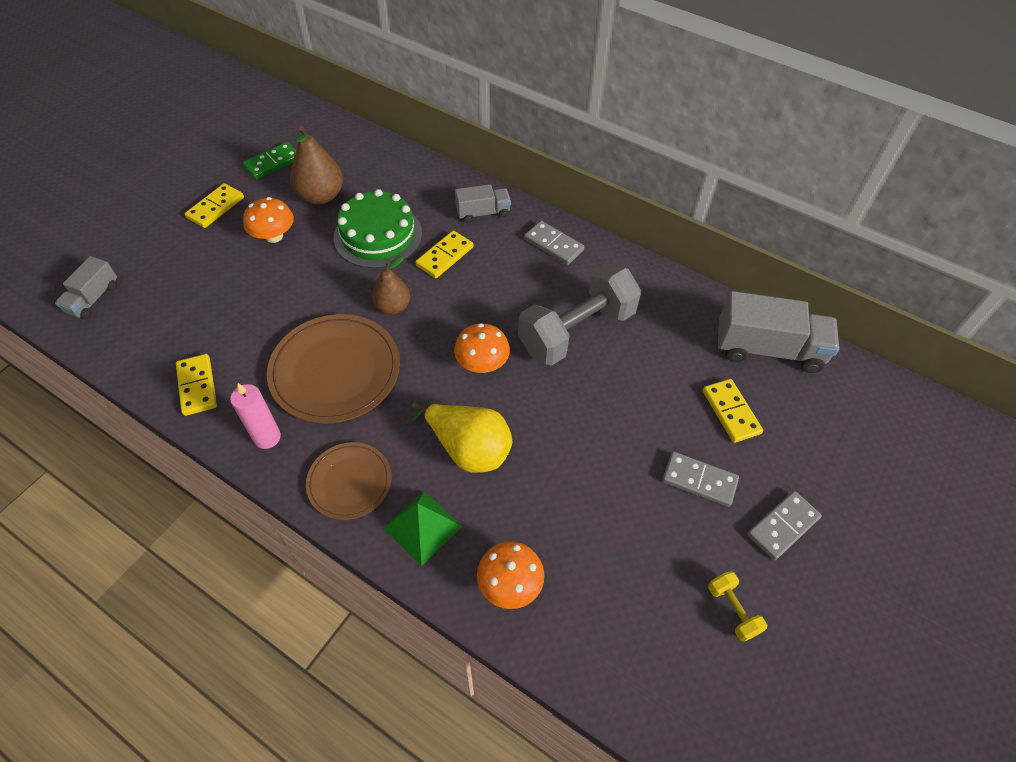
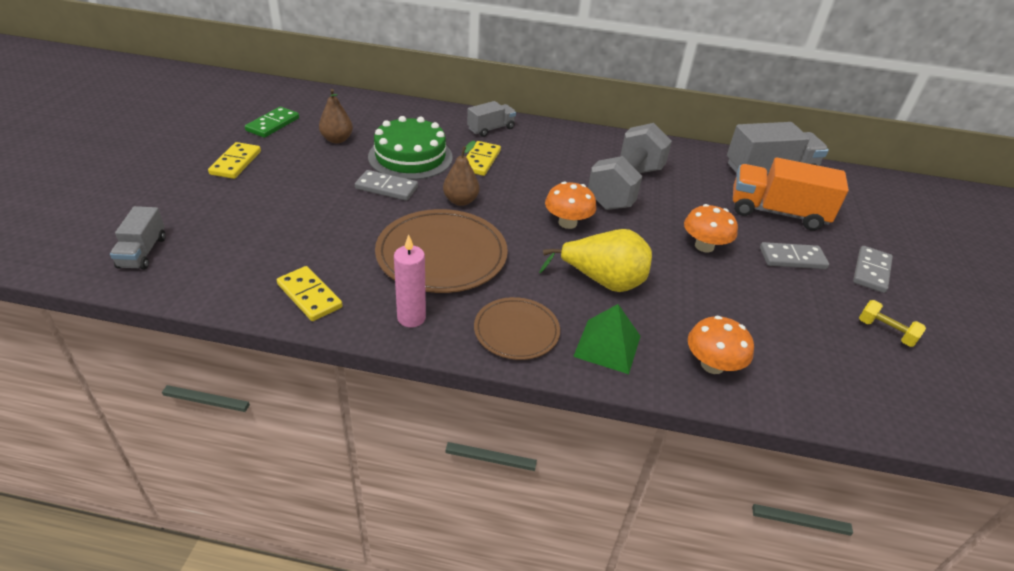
camera: 25 degrees left, 15 degrees down
orange mushroom [243,197,294,243] -> orange mushroom moved to [684,204,738,252]
brown pear [290,126,343,205] -> brown pear [319,89,353,143], size x0.66
grey domino [524,221,584,265] -> grey domino moved to [355,170,418,201]
yellow domino [703,379,763,443] -> orange truck [733,158,849,231]

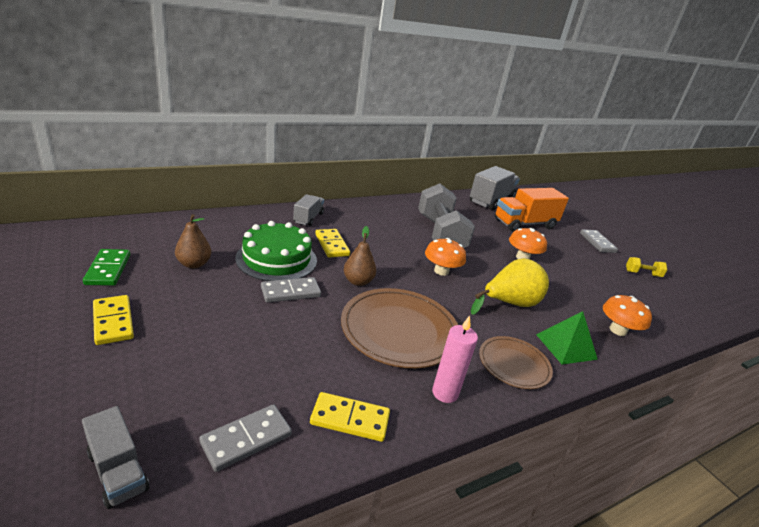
camera: 40 degrees left, 10 degrees down
grey domino [760,242,829,269] -> grey domino moved to [199,404,292,472]

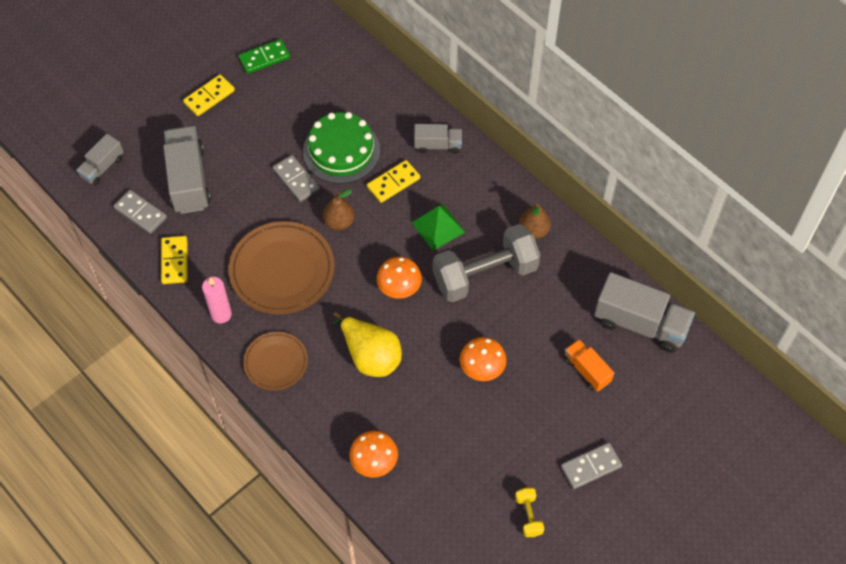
camera: 80 degrees right, 30 degrees up
brown pear [175,214,211,269] -> brown pear moved to [519,204,551,239]
orange truck [495,188,569,232] -> orange truck [564,339,614,392], size x0.56
green pyramid [536,311,598,365] -> green pyramid moved to [411,205,465,250]
none -> grey truck [163,126,211,214]

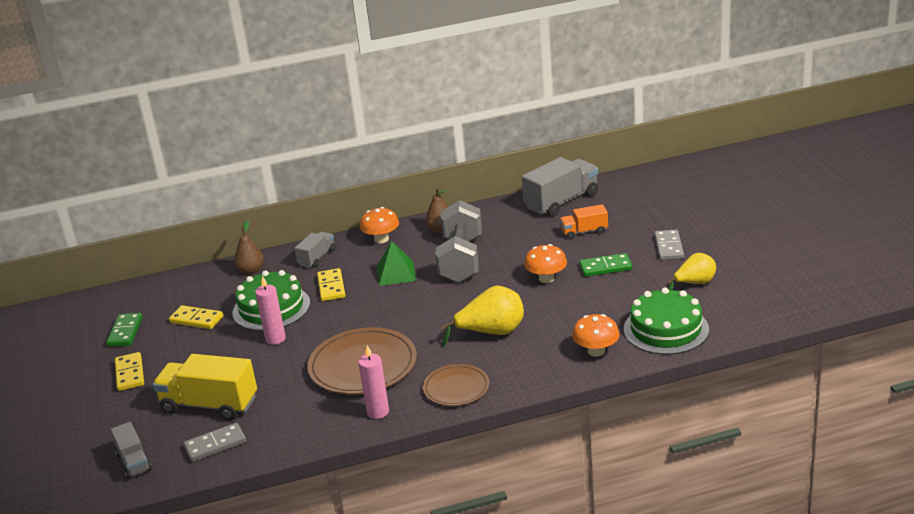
camera: 60 degrees left, 30 degrees down
yellow domino [161,236,188,284] -> yellow domino moved to [169,305,223,329]
grey truck [163,126,211,214] -> yellow truck [153,354,257,420]
grey domino [273,155,320,202] -> pink candle [255,276,286,345]
brown pear [323,189,355,231] -> brown pear moved to [234,221,264,274]
orange mushroom [377,257,422,299] -> orange mushroom moved to [360,207,399,243]
yellow dumbbell [515,488,544,537] -> yellow pear [667,253,716,290]
none -> green domino [579,253,632,277]
none -> green cake [624,287,709,355]

